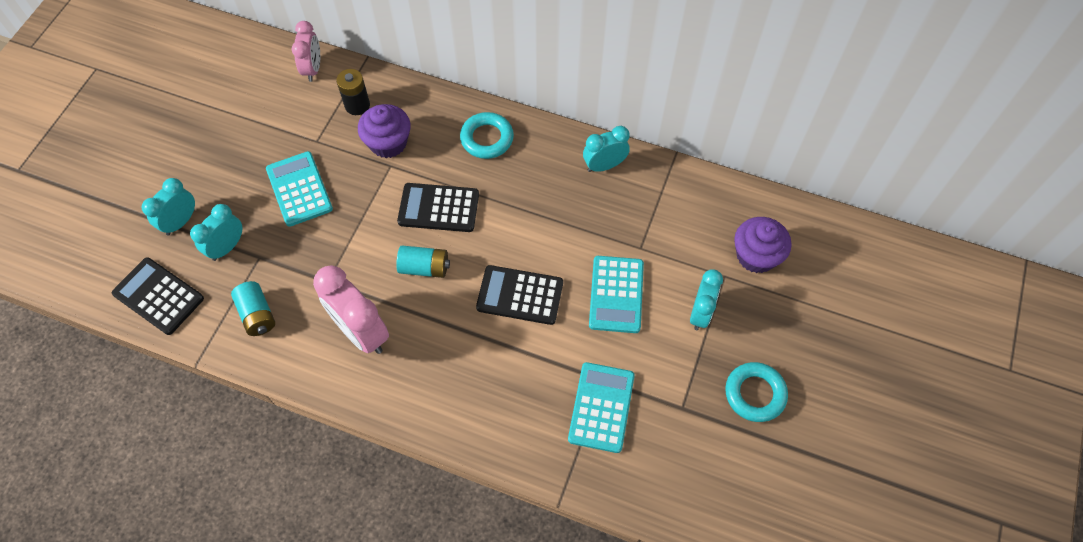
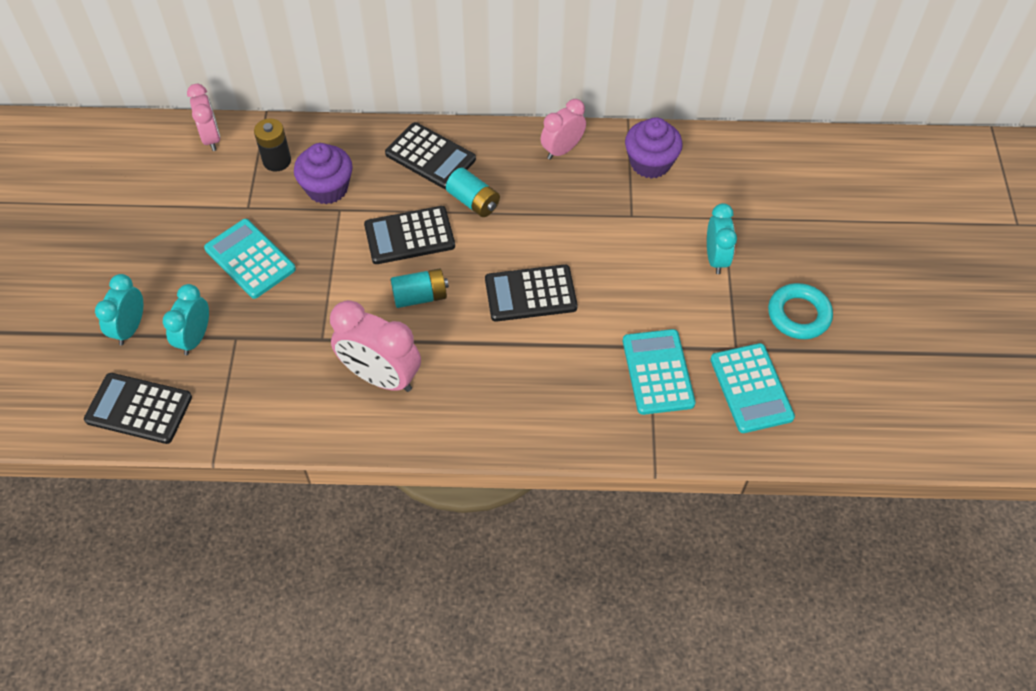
camera: 20 degrees left, 5 degrees down
turquoise battery [231,281,275,336] -> turquoise battery moved to [446,168,500,217]
turquoise ring [460,112,514,159] -> black calculator [385,122,476,189]
turquoise clock [583,126,630,172] -> pink clock [541,99,586,160]
turquoise calculator [589,256,644,333] -> turquoise calculator moved to [710,343,795,433]
purple cupcake [734,217,792,273] -> purple cupcake moved to [625,117,683,179]

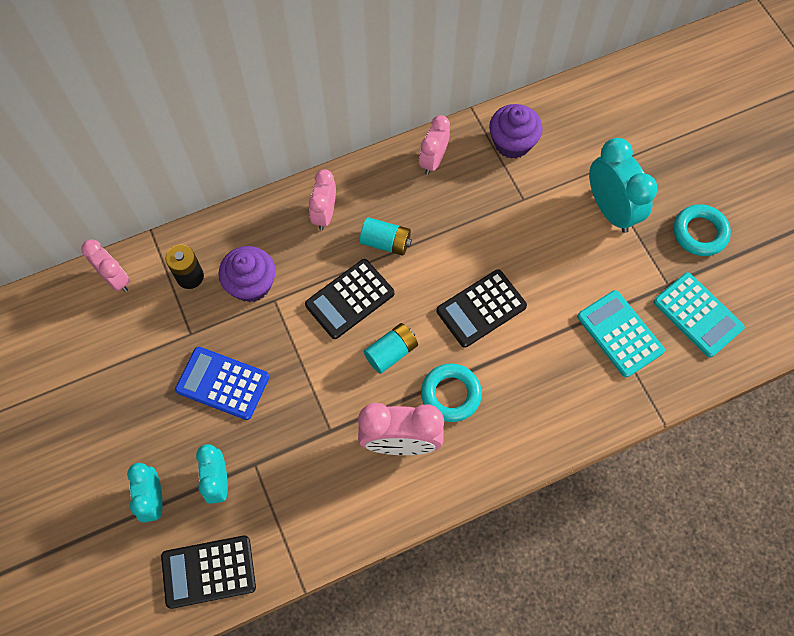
camera: 25 degrees left, 10 degrees up
turquoise calculator [204,219,296,299] -> blue calculator [175,347,269,420]
black calculator [385,122,476,189] -> pink clock [309,169,336,230]
turquoise clock [707,203,737,274] -> turquoise clock [589,138,657,233], size x1.58
none -> turquoise ring [421,363,482,422]

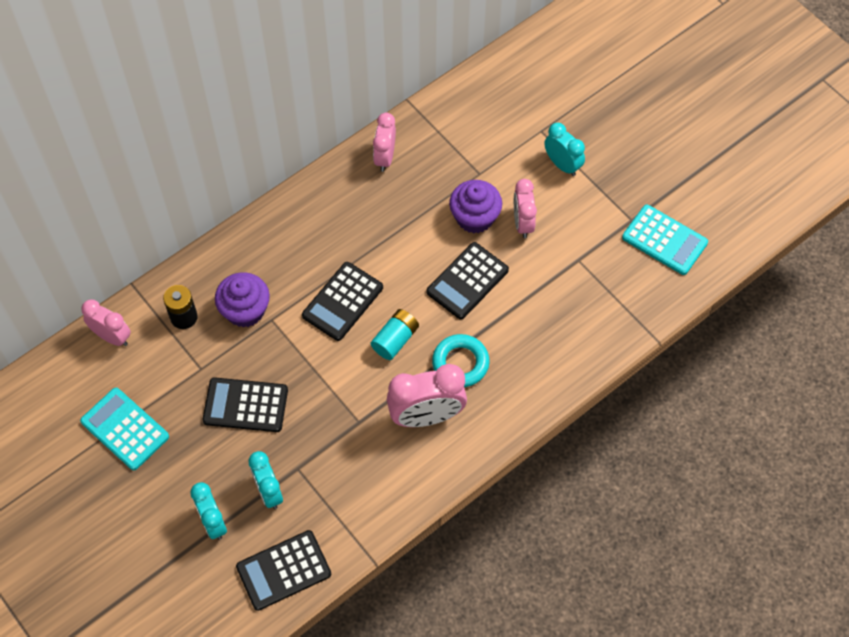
camera: 15 degrees left, 5 degrees down
blue calculator [175,347,269,420] -> black calculator [203,377,288,432]
pink clock [309,169,336,230] -> pink clock moved to [514,179,537,238]
turquoise battery [360,217,412,255] -> none
purple cupcake [489,104,543,159] -> purple cupcake moved to [449,180,502,234]
turquoise calculator [577,290,665,378] -> turquoise calculator moved to [80,388,169,470]
turquoise clock [589,138,657,233] -> turquoise clock [545,123,585,176], size x0.63
turquoise ring [673,204,731,256] -> none

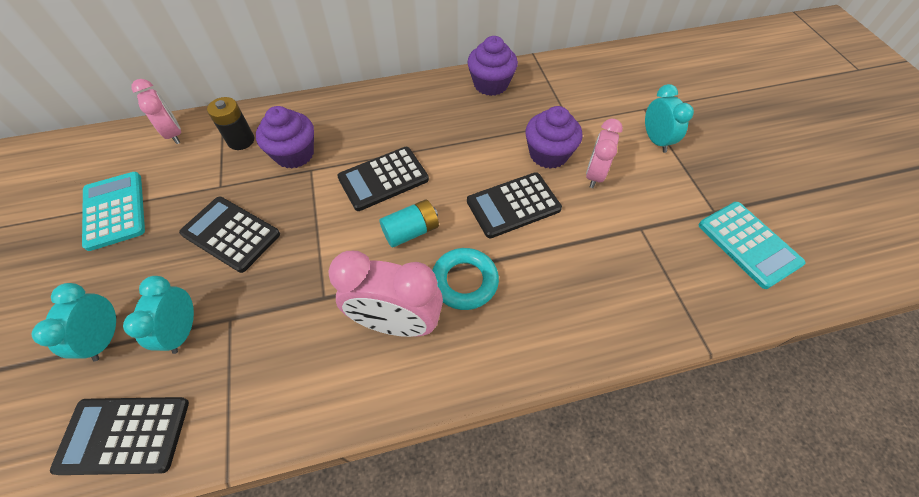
camera: 25 degrees right, 5 degrees down
pink clock [373,113,396,172] -> purple cupcake [468,36,518,96]

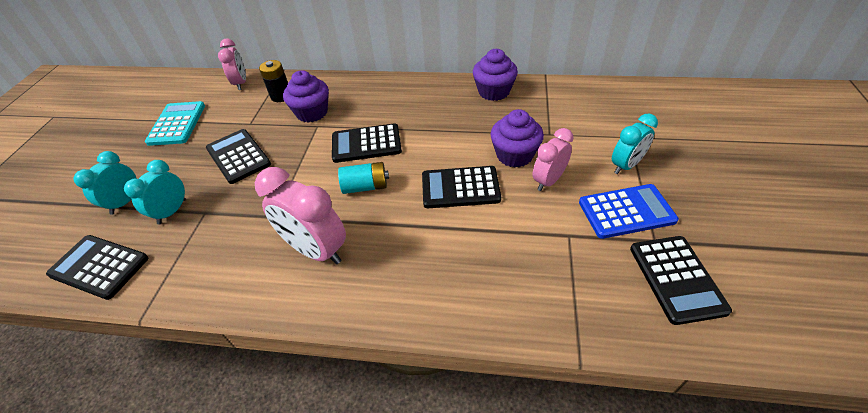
camera: 25 degrees right, 10 degrees down
turquoise ring [432,248,499,310] -> none
turquoise clock [645,84,694,153] -> turquoise clock turned 45 degrees clockwise [612,113,658,174]
turquoise calculator [699,202,806,289] -> black calculator [630,236,732,325]
none -> blue calculator [579,184,679,239]

